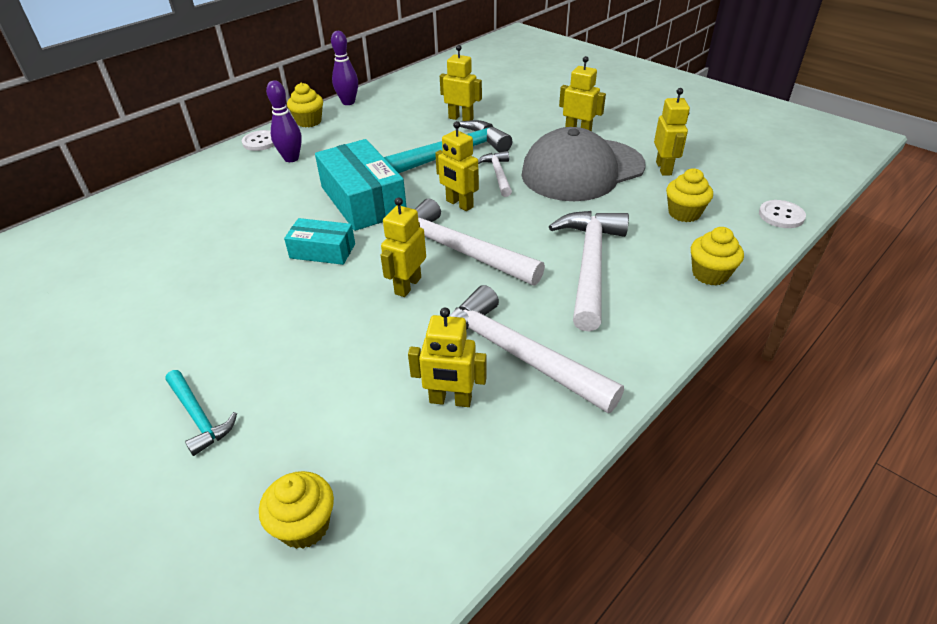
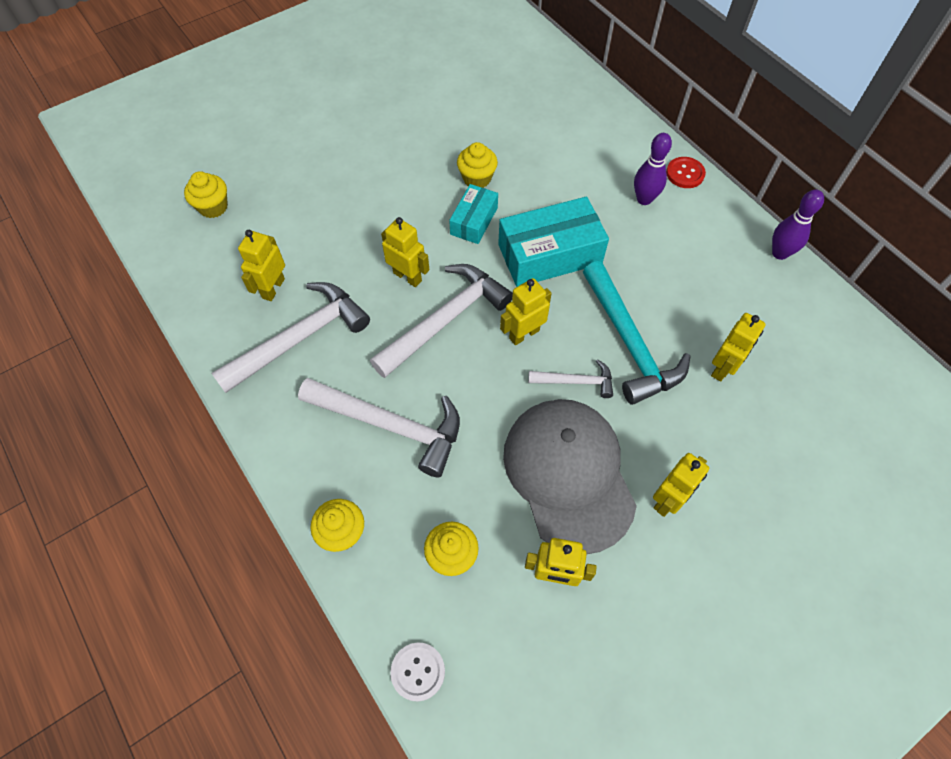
camera: 100 degrees right, 20 degrees up
turquoise hammer [165,370,237,456] -> none
white button [242,130,274,151] -> red button [666,157,706,188]
yellow cupcake [287,83,323,127] -> yellow cupcake moved to [457,142,498,188]

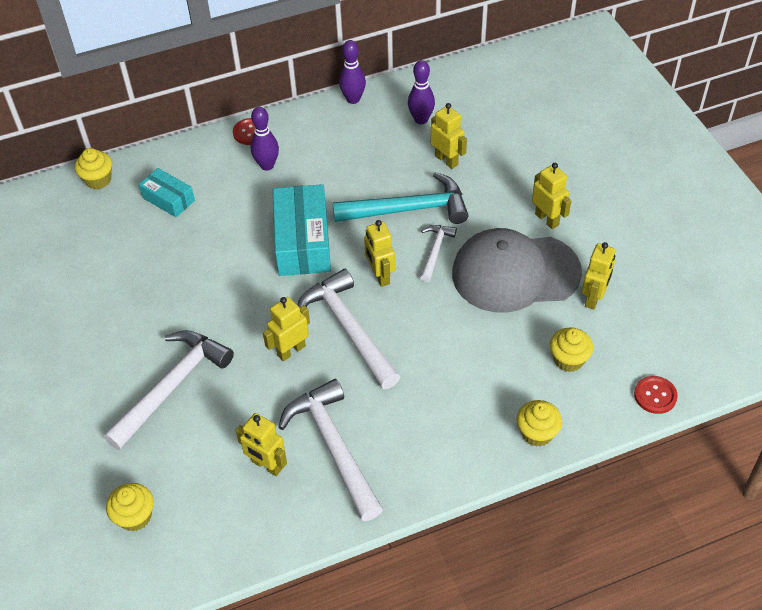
camera: 75 degrees left, 10 degrees down
white hammer [298,378,460,478] -> white hammer moved to [103,330,234,450]
white button [390,642,445,702] -> red button [634,376,678,414]
turquoise box [449,184,498,244] -> turquoise box moved to [139,168,195,217]
yellow cupcake [457,142,498,188] -> yellow cupcake moved to [75,148,112,190]
none -> purple bowling pin [408,60,435,124]

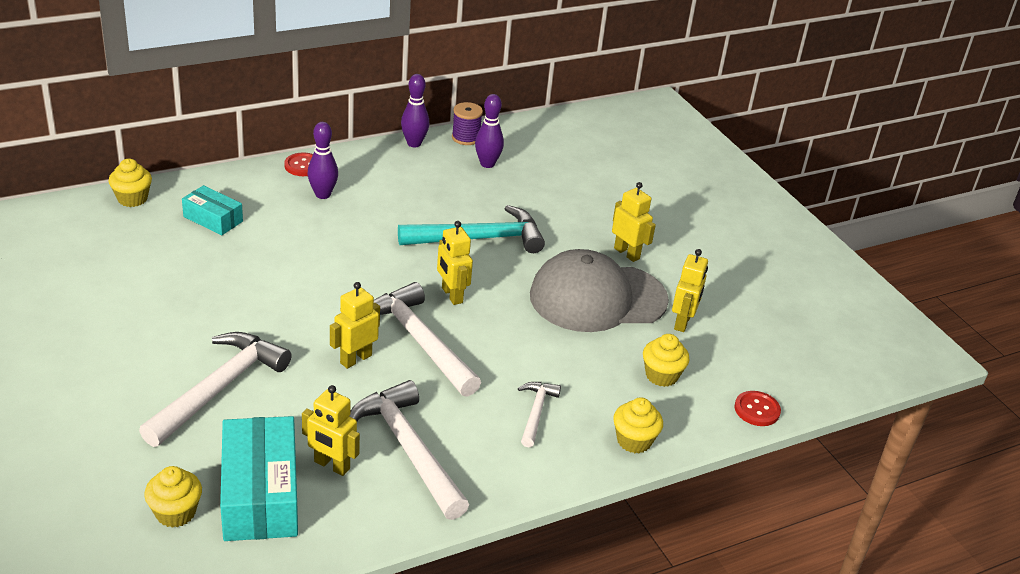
camera: 10 degrees left, 15 degrees down
turquoise box [273,184,331,276] -> turquoise box moved to [220,416,298,541]
white hammer [420,225,457,282] -> white hammer moved to [518,382,561,447]
yellow robot [431,103,467,169] -> none
none -> purple spool [452,102,483,145]

